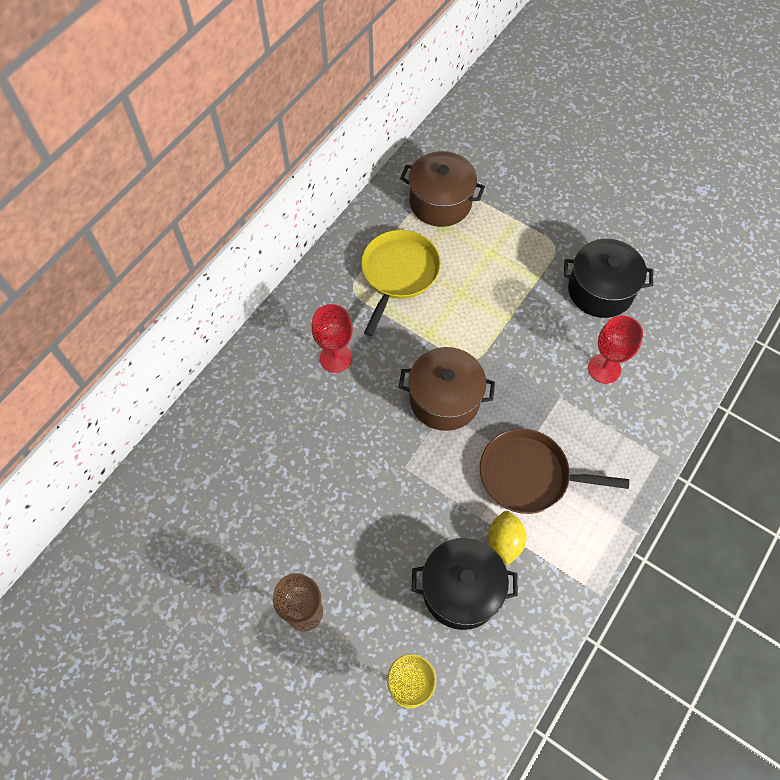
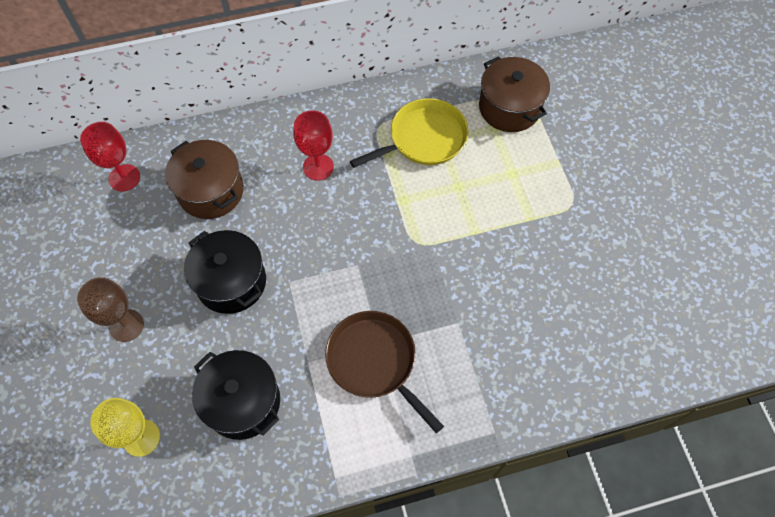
camera: 40 degrees right, 0 degrees up
brown pot [399,347,495,431] -> brown pot moved to [165,140,244,219]
yellow lemon [488,511,527,565] -> none
black pot [564,239,653,318] -> black pot moved to [184,230,266,314]
red goblet [588,315,643,384] -> red goblet moved to [80,122,140,192]

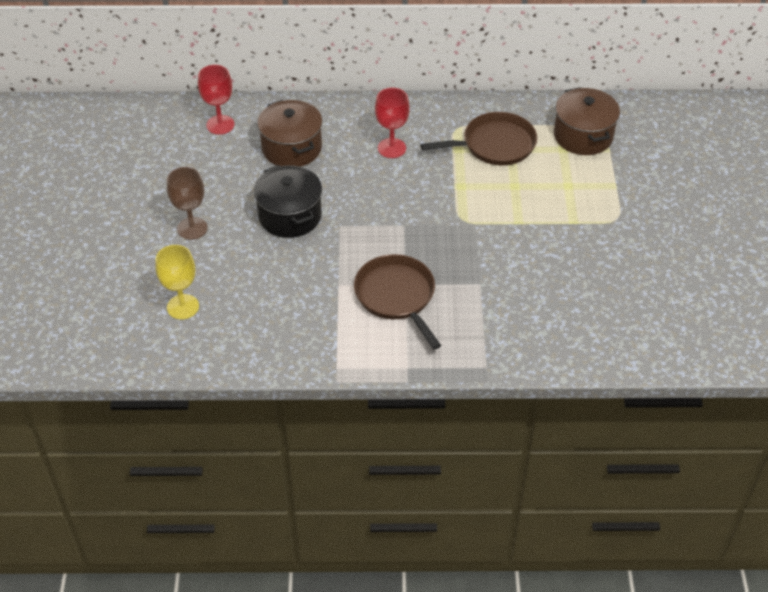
camera: 15 degrees right, 15 degrees down
black pot [192,350,280,440] -> none
yellow pan [350,98,469,168] -> brown pan [420,112,537,165]

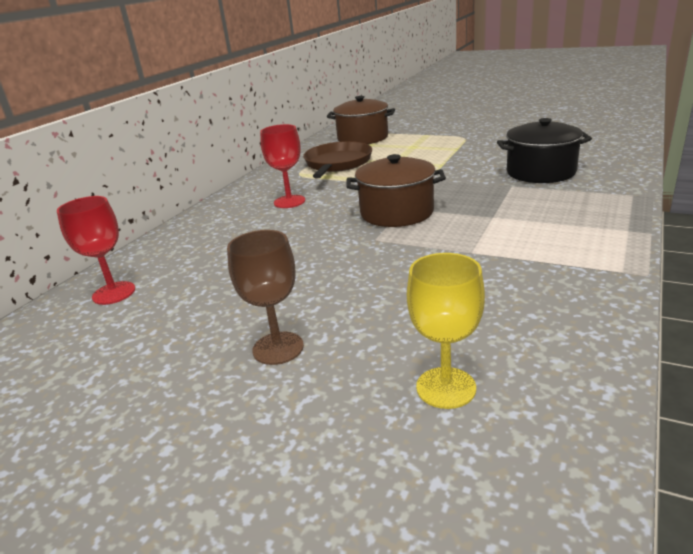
camera: 60 degrees left, 20 degrees down
black pot [254,165,322,238] -> black pot moved to [497,118,592,183]
brown pot [257,100,322,167] -> brown pot moved to [346,154,446,227]
brown pan [354,254,441,350] -> none

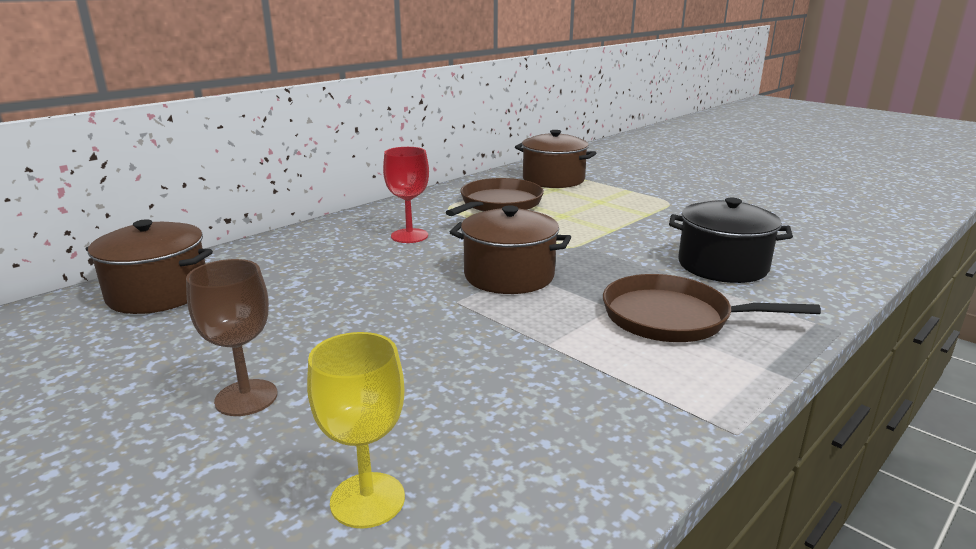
camera: 15 degrees right, 5 degrees down
red goblet [57,196,135,305] -> brown pot [85,219,213,314]
none -> brown pan [603,274,821,342]

